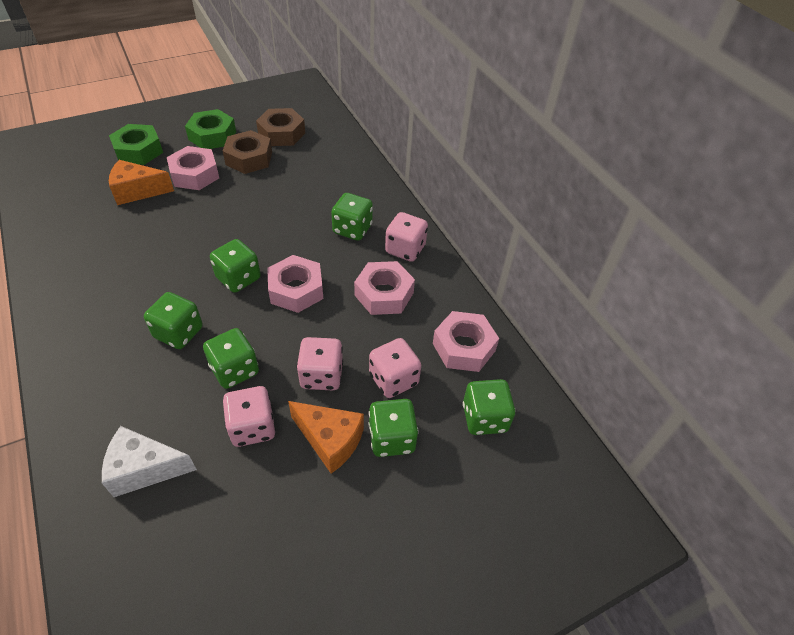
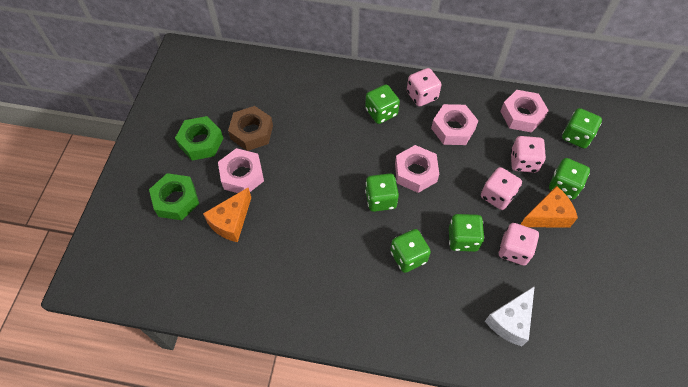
camera: 50 degrees left, 10 degrees up
brown nut [256,108,305,146] -> none

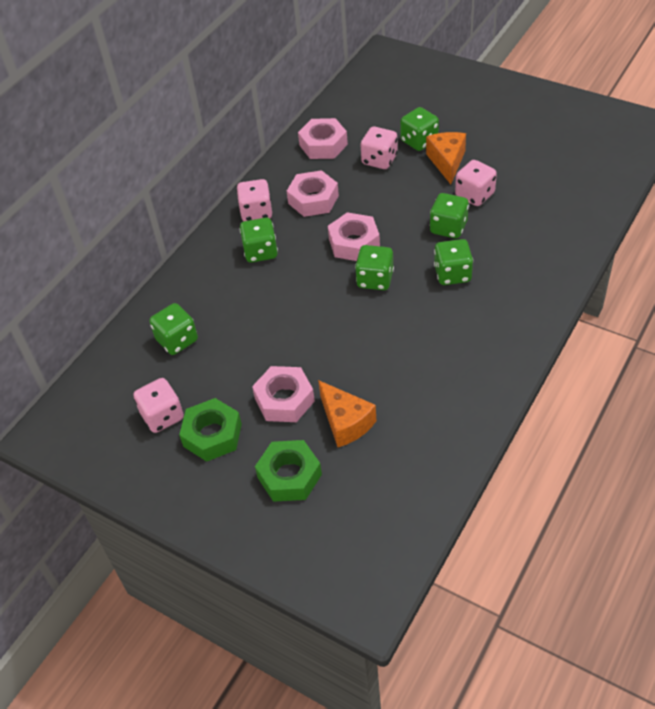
camera: 65 degrees left, 10 degrees down
brown nut [228,106,273,151] -> none
pink dice [481,167,522,210] -> pink dice moved to [133,378,184,433]
white cheese [485,286,535,346] -> none
green dice [562,108,602,148] -> green dice moved to [149,303,198,355]

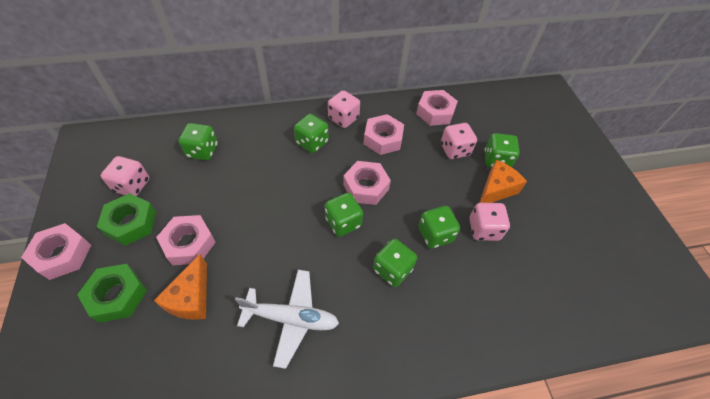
camera: 40 degrees right, 5 degrees up
none -> pink nut [21,223,91,280]
none -> white plane [235,270,339,369]

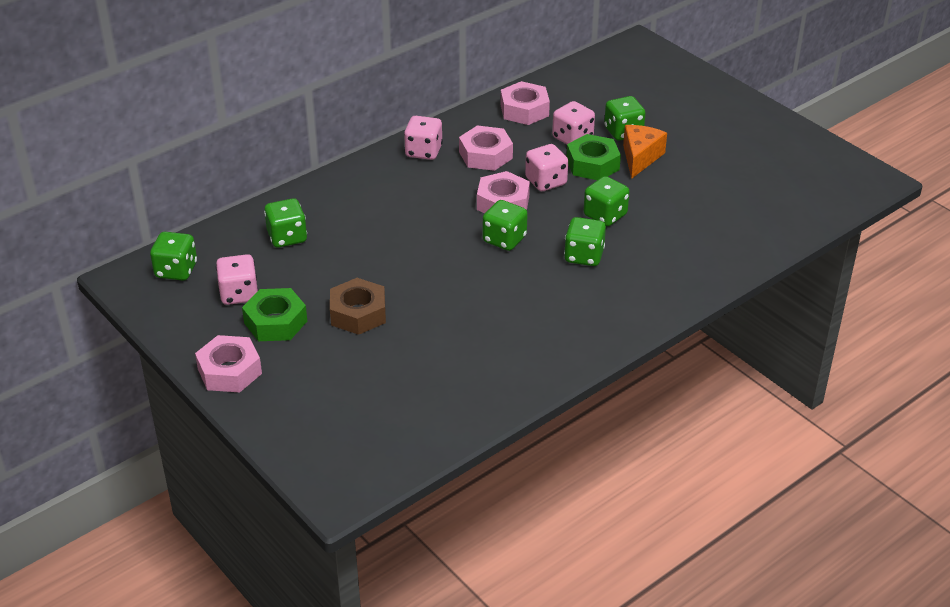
camera: 25 degrees left, 15 degrees down
green nut [77,264,147,323] -> green nut moved to [567,134,621,180]
orange cheese [154,254,207,320] -> none
pink nut [156,215,216,265] -> brown nut [330,278,386,335]
white plane [235,270,339,369] -> none
green dice [294,114,329,153] -> green dice moved to [150,232,197,281]
pink dice [470,203,510,241] -> pink dice moved to [525,144,568,191]

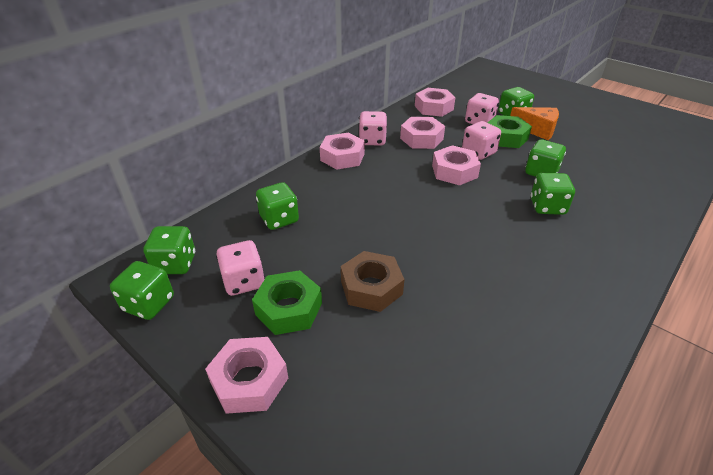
camera: 10 degrees left, 0 degrees up
green dice [483,200,528,251] -> green dice moved to [110,261,174,320]
orange cheese [623,125,667,179] -> orange cheese turned 105 degrees clockwise [510,107,559,140]
none -> pink nut [320,133,365,169]

